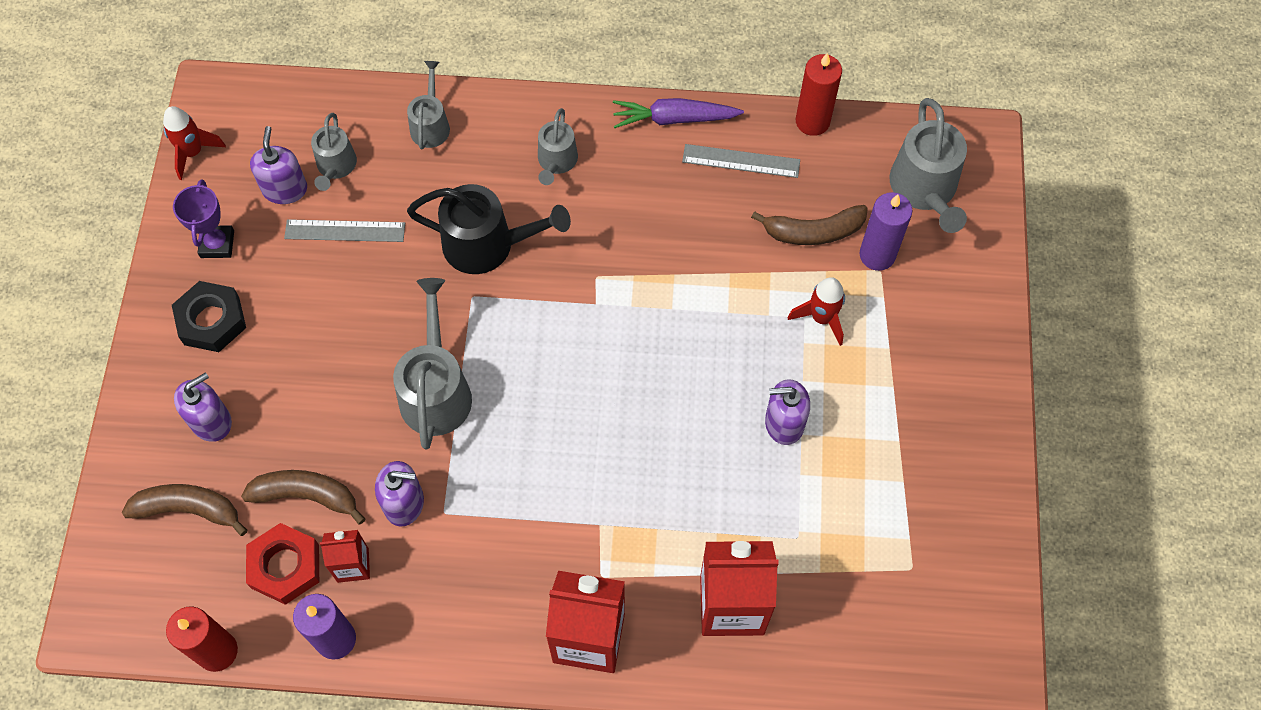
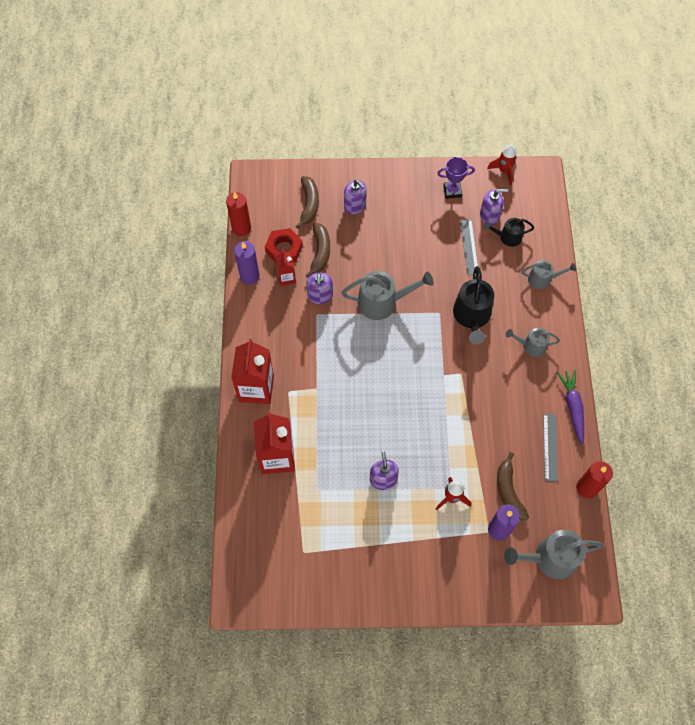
camera: 85 degrees right, 0 degrees up
black nut [172,281,246,352] -> none
grey watering can [311,113,357,191] -> black watering can [483,218,534,247]

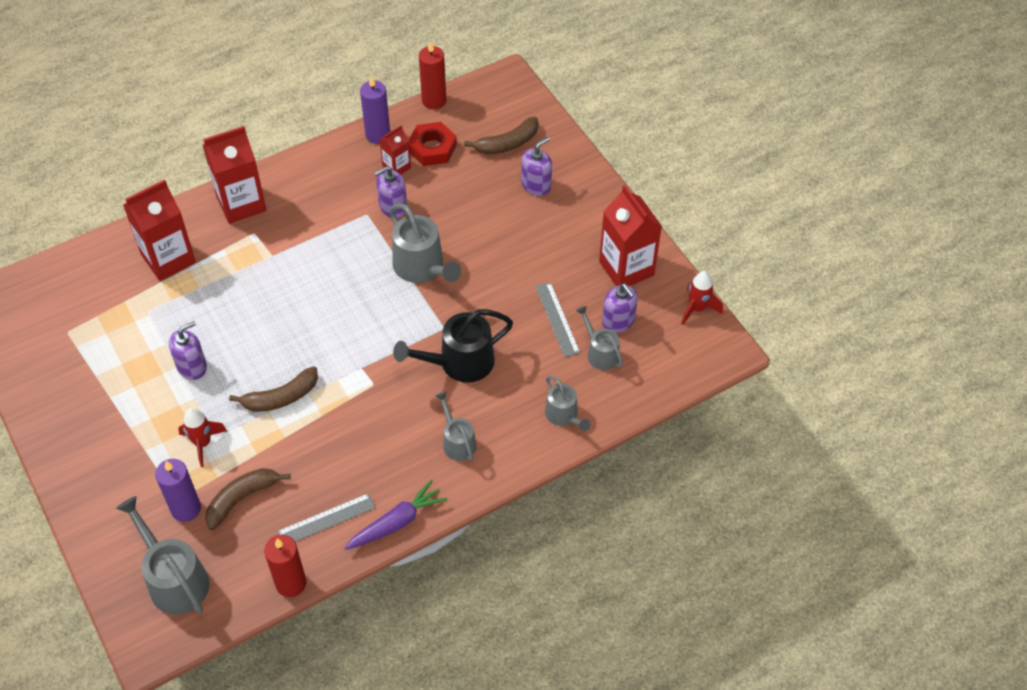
camera: 60 degrees right, 10 degrees down
brown banana [305,223,330,278] -> brown banana moved to [229,366,318,412]
purple soap dispenser [344,180,367,214] -> purple soap dispenser turned 150 degrees counterclockwise [521,137,552,196]
purple trophy [437,157,475,199] -> red carton [599,185,662,286]
grey ruler [460,220,478,276] -> grey ruler turned 75 degrees counterclockwise [535,282,580,357]
black watering can [483,218,534,247] -> grey watering can [576,305,623,370]

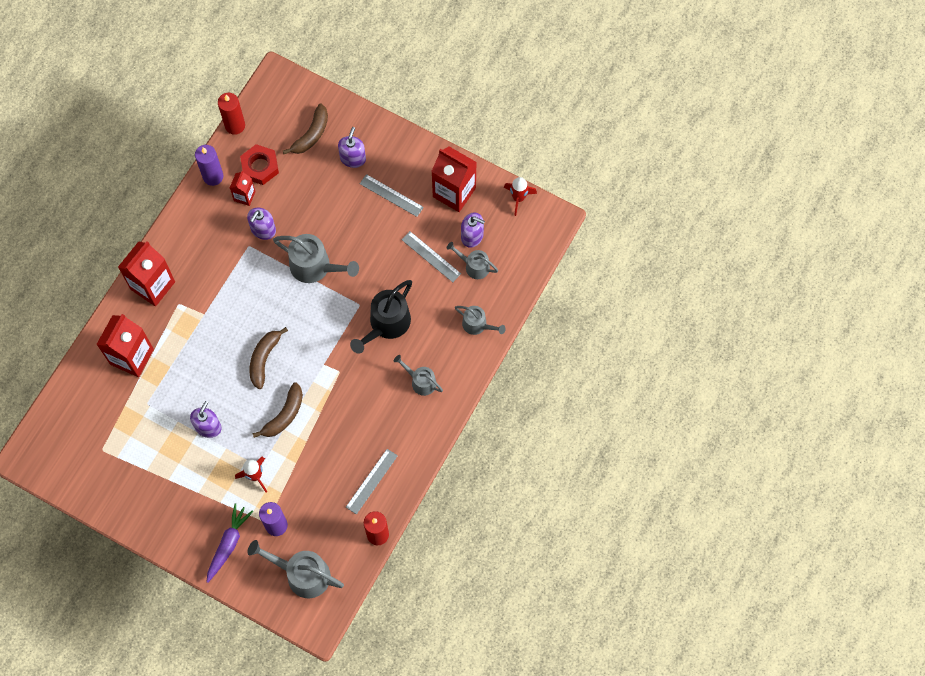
camera: 30 degrees left, 15 degrees up
brown banana [205,468,291,530] -> brown banana moved to [249,327,288,389]
purple carrot [344,480,447,550] -> purple carrot moved to [206,503,253,583]
none -> grey ruler [360,174,424,217]

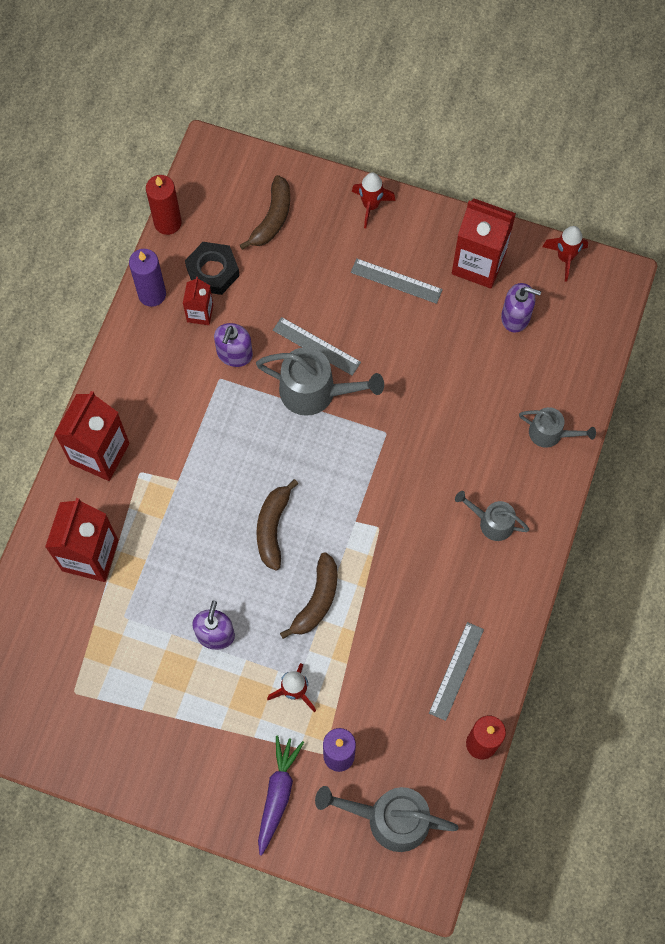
camera: 10 degrees left, 0 degrees up
red nut [240,144,279,185] -> black nut [185,242,240,295]
purple soap dispenser [338,127,366,168] -> none
black watering can [350,280,412,354] -> none
grey ruler [402,231,461,282] -> grey ruler moved to [273,317,361,376]
grey watering can [446,242,498,279] -> none
none -> red rocket [352,172,396,228]

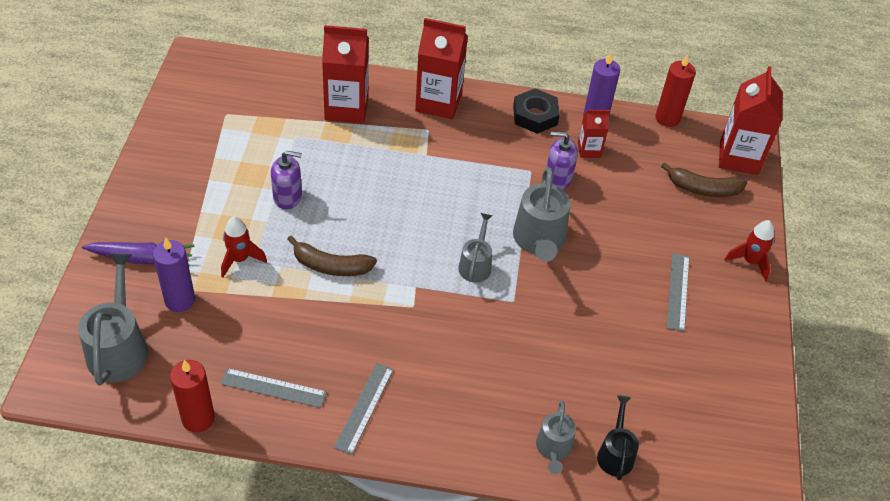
camera: 75 degrees right, 20 degrees down
black nut [185,242,240,295] -> black nut moved to [513,88,560,134]
brown banana [256,479,298,571] -> none
grey ruler [273,317,361,376] -> grey ruler moved to [334,363,394,455]
red carton [452,198,516,289] -> red carton moved to [719,66,783,175]
grey watering can [455,491,529,541] -> grey watering can moved to [458,213,493,282]
purple soap dispenser [501,283,541,333] -> none
red rocket [542,226,588,281] -> none
none -> black watering can [597,395,639,480]

